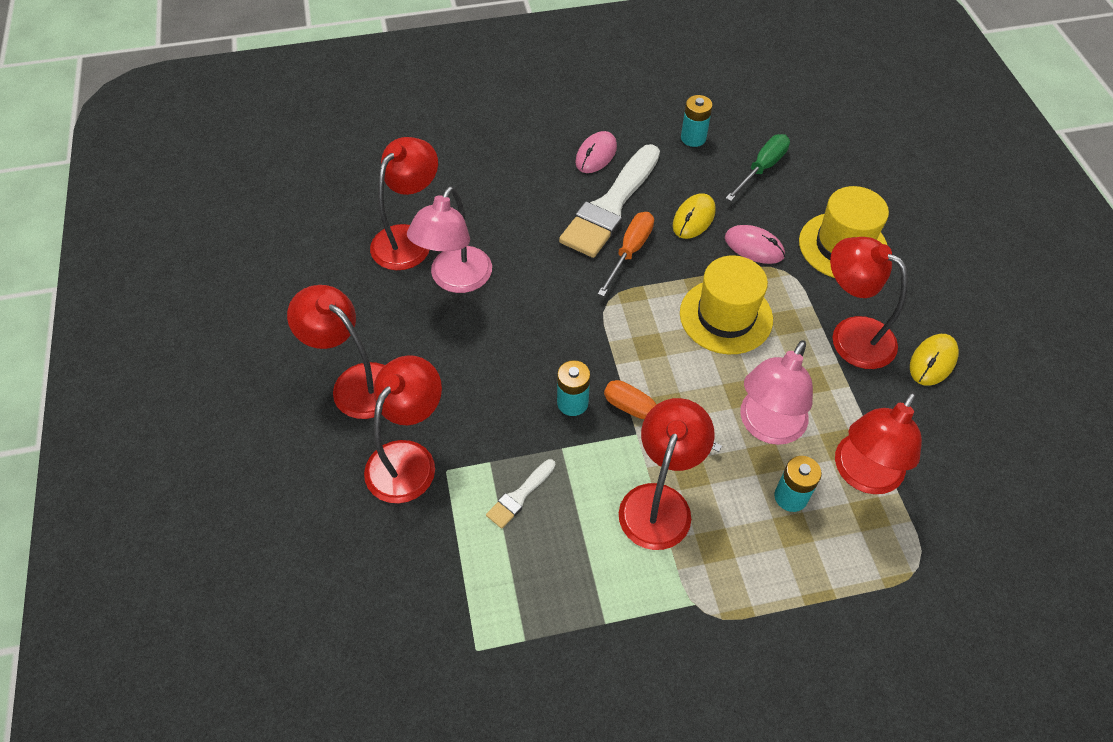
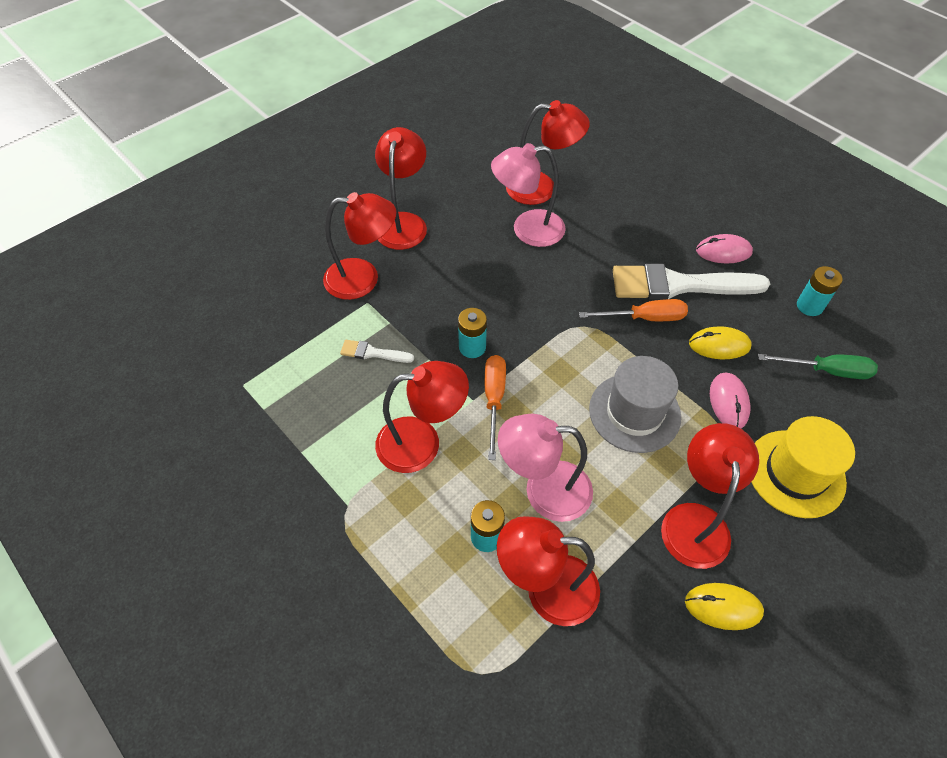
camera: 60 degrees right, 0 degrees up
yellow hat [680,255,773,354] -> grey hat [589,356,681,453]

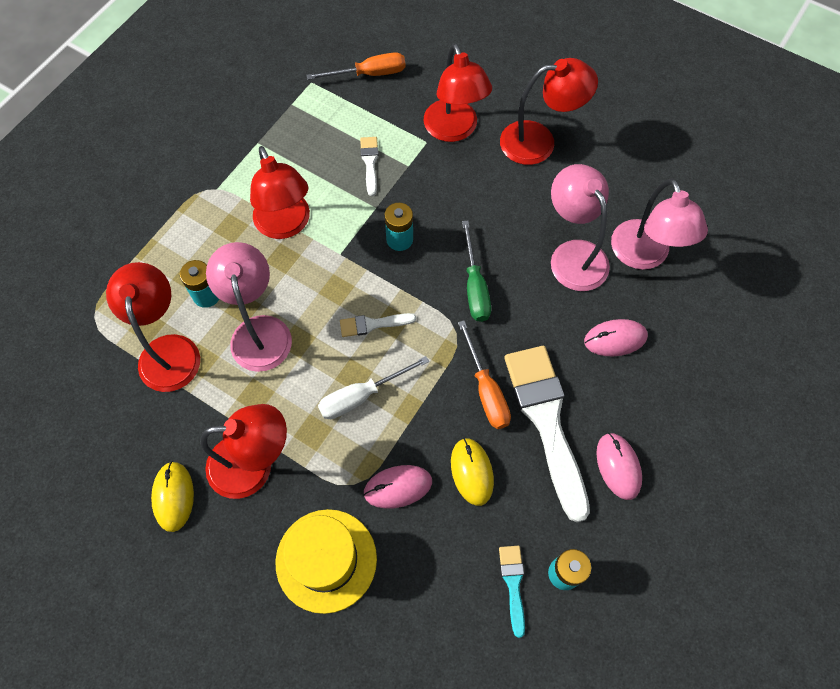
camera: 75 degrees right, 10 degrees up
orange screwdriver [485,355,506,460] -> orange screwdriver moved to [306,52,406,80]
red lamp [506,100,590,205] -> pink lamp [611,179,708,270]
grey hat [589,356,681,453] -> white screwdriver [318,356,429,419]
green screwdriver [758,354,878,379] -> green screwdriver moved to [462,220,491,322]
none -> white brush [340,313,416,337]
none -> turquoise brush [499,546,525,638]
none -> pink mouse [584,319,648,357]

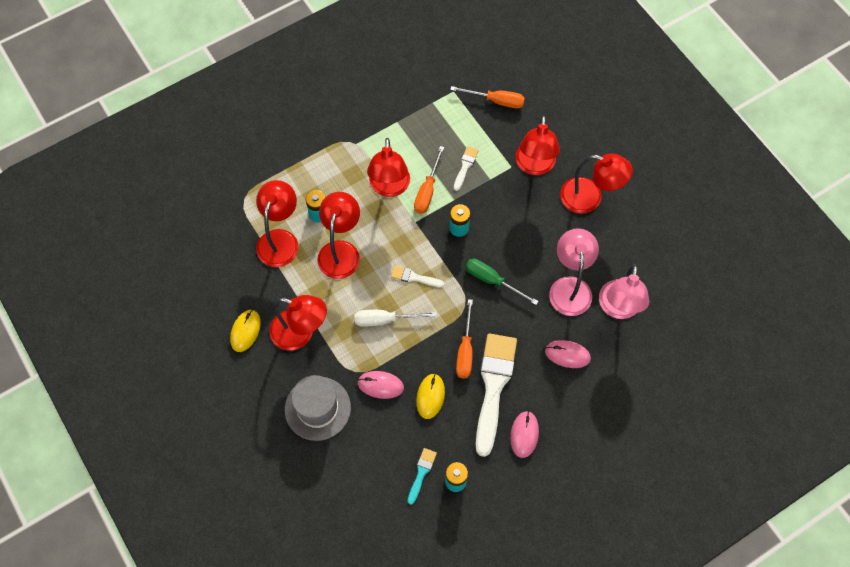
camera: 25 degrees right, 0 degrees up
pink lamp [206,242,292,372] -> red lamp [317,192,360,279]
yellow hat [275,509,377,614] -> grey hat [285,375,351,441]
green screwdriver [462,220,491,322] -> green screwdriver turned 105 degrees clockwise [466,259,539,305]
none -> orange screwdriver [414,146,444,214]

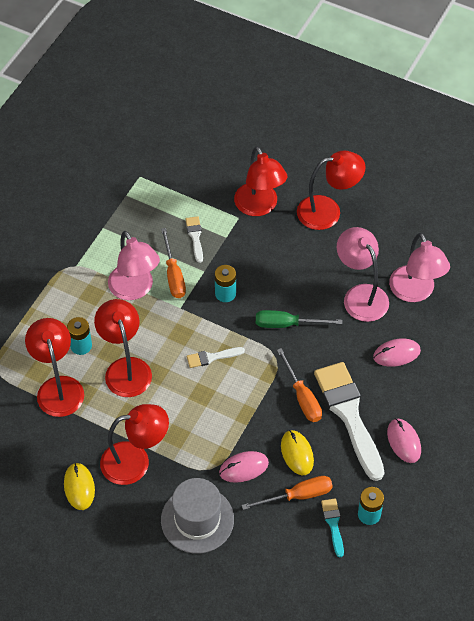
camera: 30 degrees left, 10 degrees down
white screwdriver [355,310,437,327] -> none
red lamp [367,138,410,197] -> pink lamp [108,231,160,300]
orange screwdriver [450,86,525,108] -> orange screwdriver moved to [242,476,333,510]

